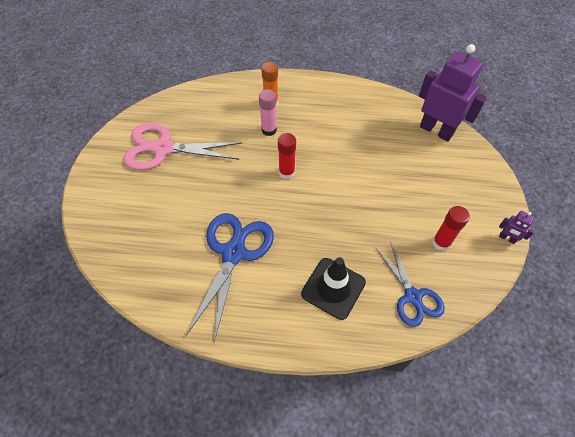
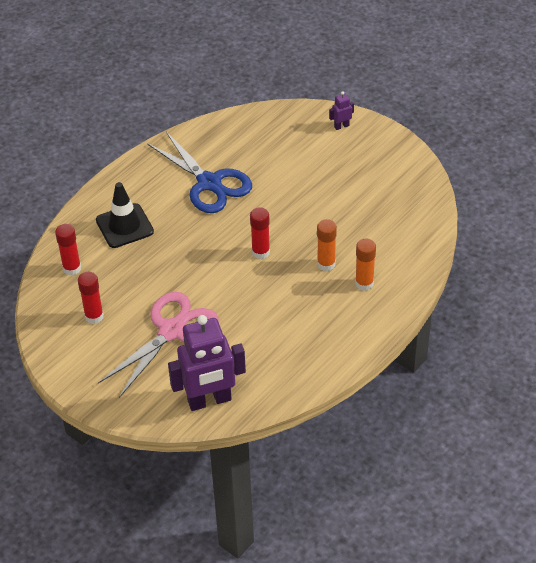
camera: 125 degrees right, 10 degrees down
pink scissors [123,123,242,170] -> pink scissors moved to [98,292,219,398]
pink glue stick [259,89,277,136] -> orange glue stick [317,219,337,271]
blue scissors [376,243,445,327] -> red glue stick [55,224,81,275]
purple robot [499,211,534,244] -> purple robot moved to [329,91,354,130]

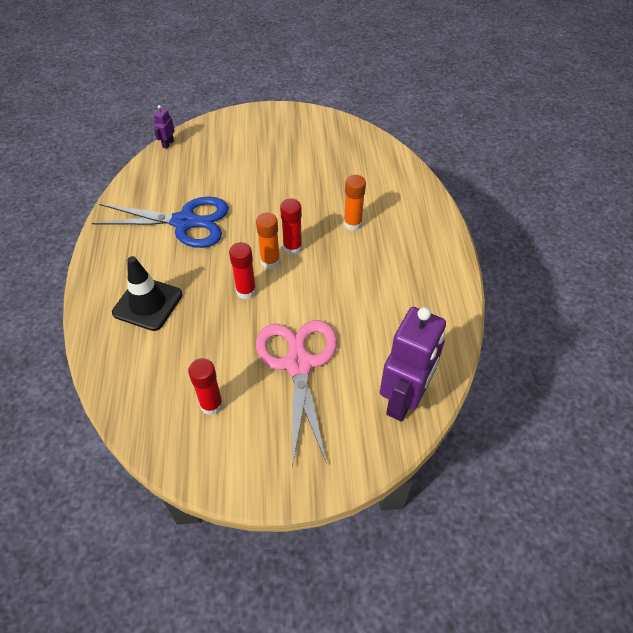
camera: 45 degrees left, 5 degrees up
red glue stick [55,224,81,275] -> red glue stick moved to [229,242,256,299]
purple robot [329,91,354,130] -> purple robot moved to [154,105,175,149]
orange glue stick [355,239,376,291] -> orange glue stick moved to [256,213,280,269]

